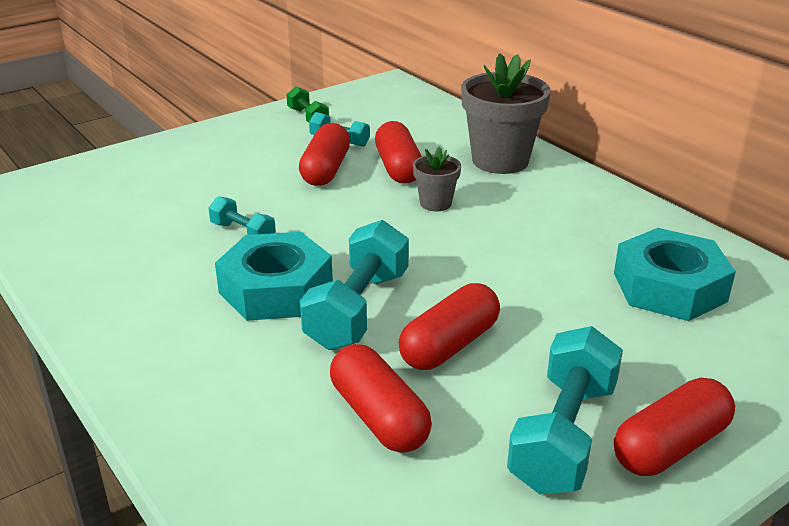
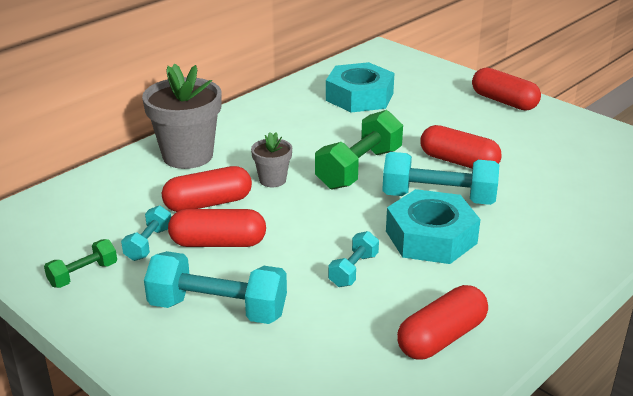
camera: 100 degrees left, 0 degrees up
red capsule [330,344,432,453] -> red capsule moved to [397,285,488,360]
turquoise dumbbell [507,326,623,494] -> turquoise dumbbell moved to [144,251,287,324]
none -> green dumbbell [315,110,403,190]

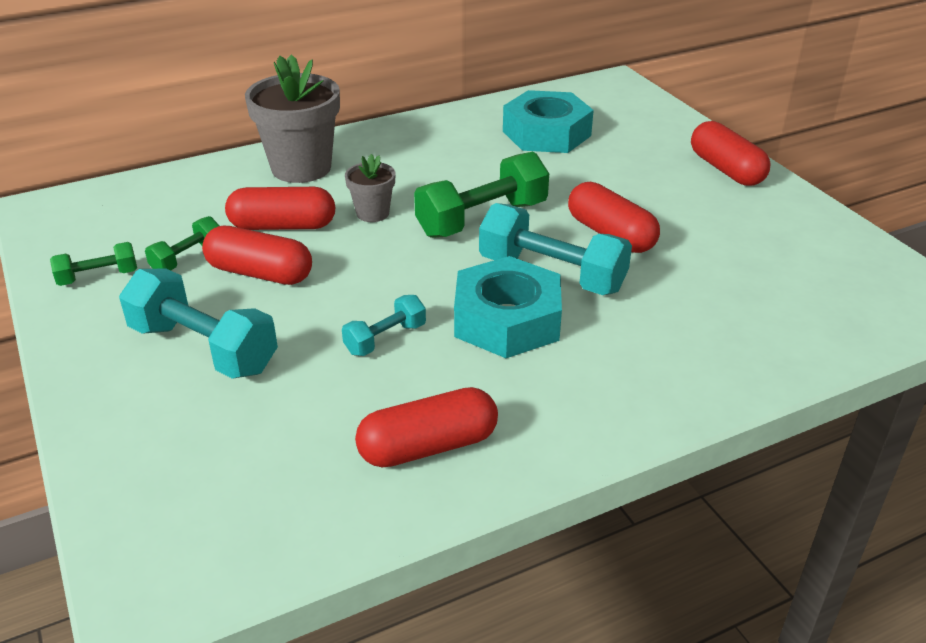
camera: 20 degrees right, 5 degrees up
turquoise dumbbell [121,206,171,261] -> green dumbbell [145,216,219,271]

